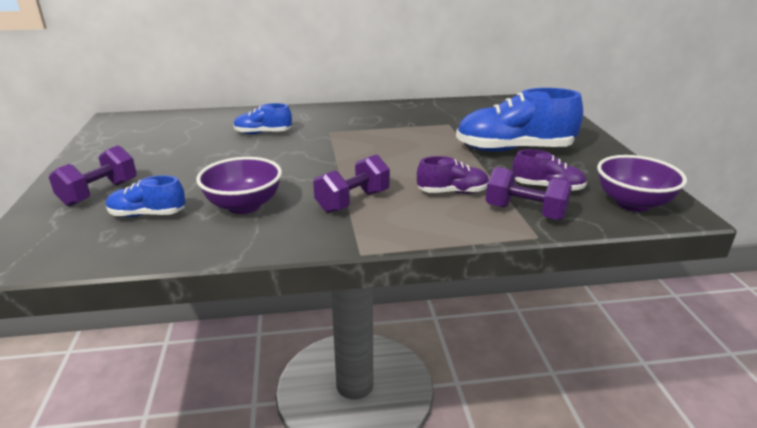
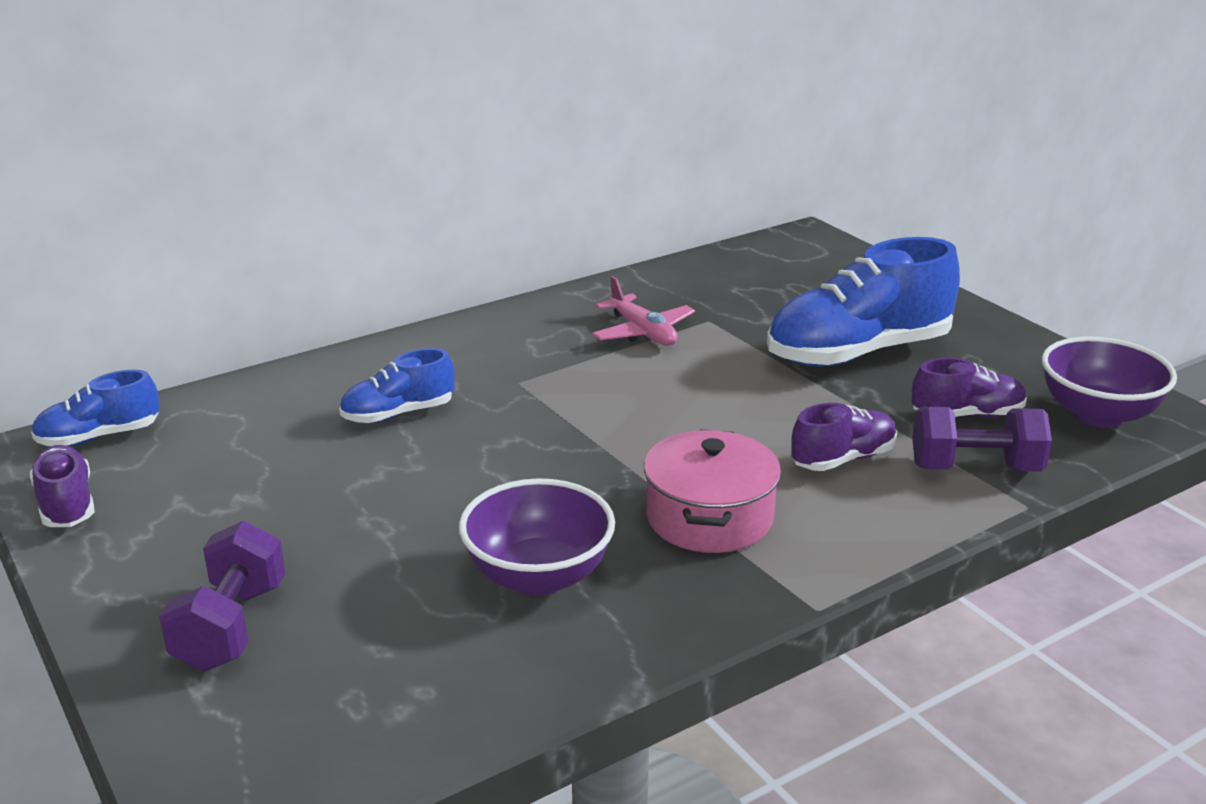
camera: 25 degrees left, 0 degrees up
blue shoe [106,175,185,217] -> blue shoe moved to [31,370,159,446]
purple dumbbell [313,154,390,213] -> pink pot [644,429,781,553]
none -> purple shoe [30,445,95,527]
none -> pink plane [592,276,695,346]

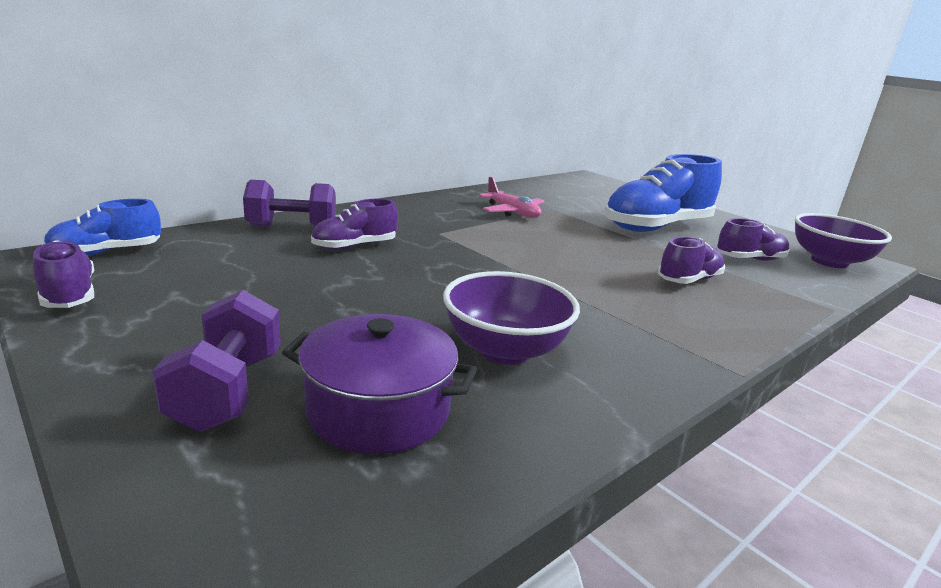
camera: 10 degrees left, 5 degrees down
blue shoe [339,348,455,423] -> purple shoe [311,199,398,250]
pink pot [644,429,781,553] -> none
purple dumbbell [912,407,1052,472] -> purple dumbbell moved to [243,180,336,228]
none -> purple pot [282,314,477,454]

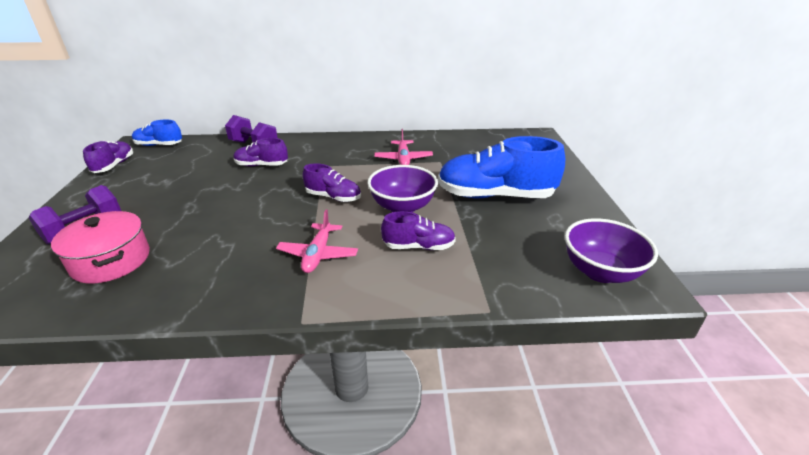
camera: 40 degrees right, 10 degrees up
purple pot [282,314,477,454] -> pink pot [51,211,150,283]
purple bowl [443,271,580,365] -> purple bowl moved to [367,165,438,212]
purple shoe [717,218,790,261] -> purple shoe moved to [303,163,361,202]
none -> pink plane [276,209,358,273]

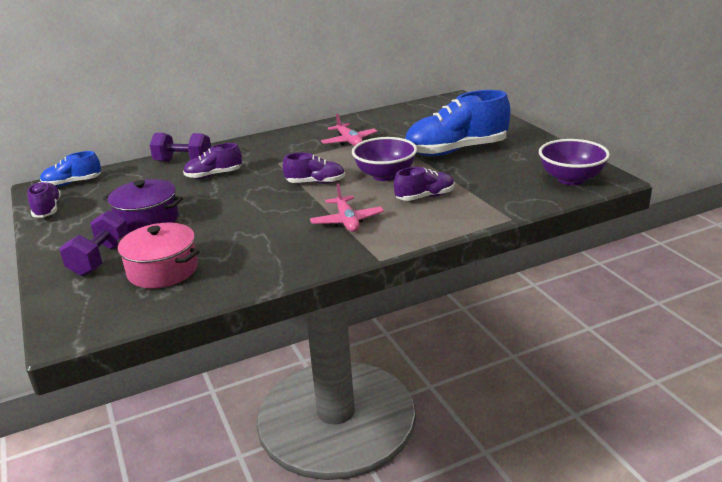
camera: 20 degrees left, 5 degrees down
none -> purple pot [103,179,183,233]

